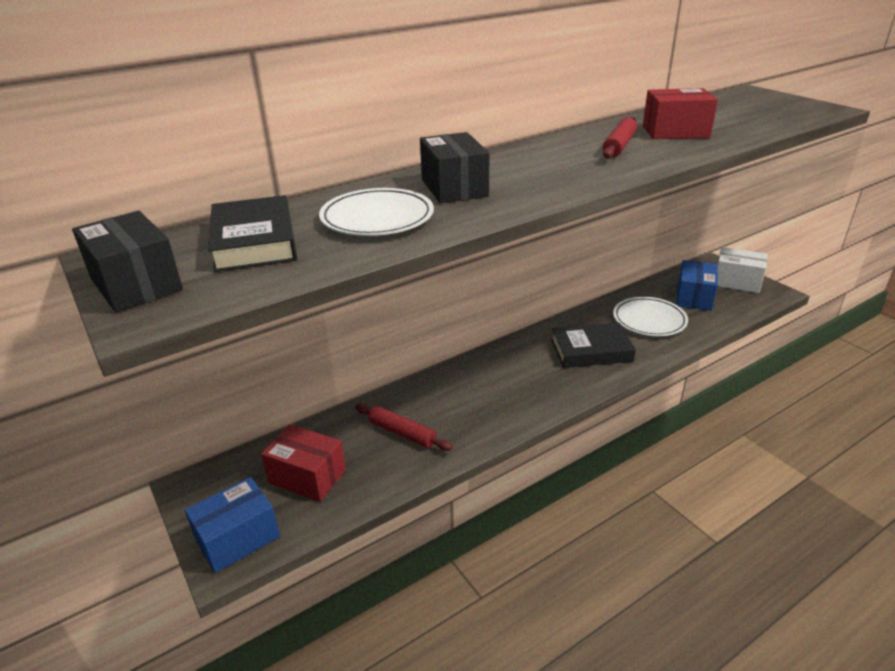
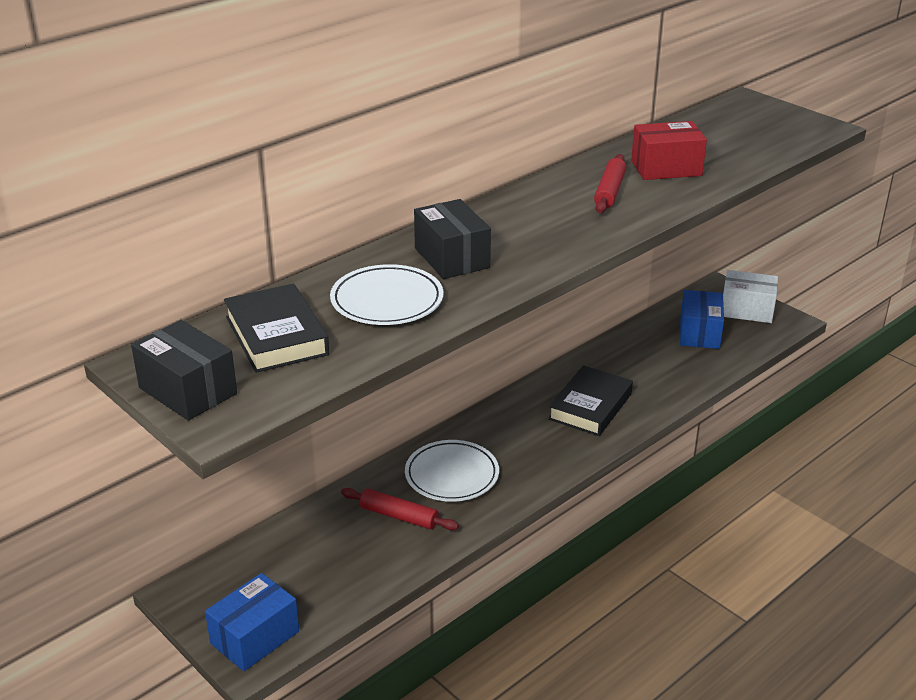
camera: 10 degrees left, 0 degrees up
red box [261,424,346,502] -> none
black book [551,323,636,368] -> black book turned 45 degrees counterclockwise [548,365,633,436]
white plate [613,297,688,336] -> white plate moved to [405,440,499,502]

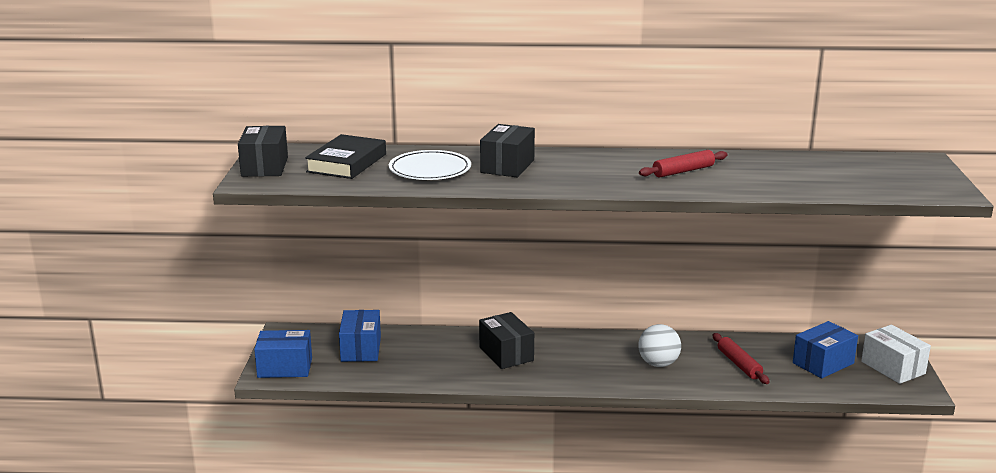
camera: 45 degrees right, 10 degrees down
red rolling pin [341,488,459,530] -> red rolling pin moved to [712,333,770,384]
white plate [405,440,499,502] -> black box [479,312,534,369]
black book [548,365,633,436] -> white ball [638,324,681,367]
red box [631,121,707,180] -> none
none -> blue box [339,310,381,362]

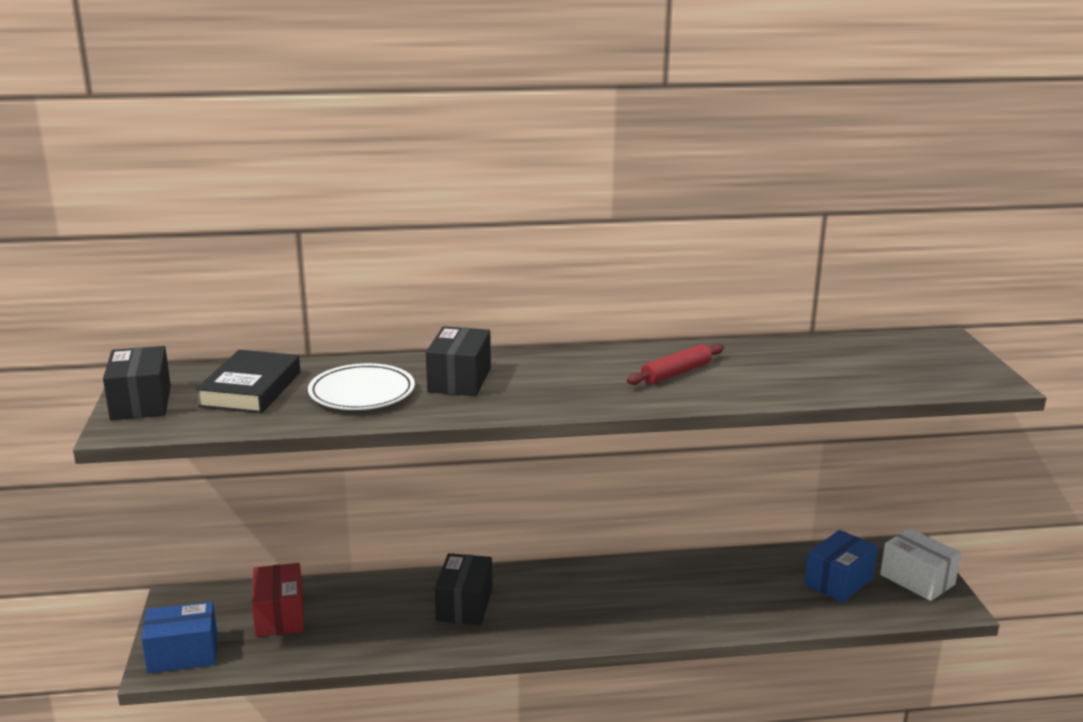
camera: 10 degrees left, 0 degrees up
blue box [339,310,381,362] -> red box [252,563,304,637]
black box [479,312,534,369] -> black box turned 45 degrees clockwise [435,553,492,625]
white ball [638,324,681,367] -> none
red rolling pin [712,333,770,384] -> none

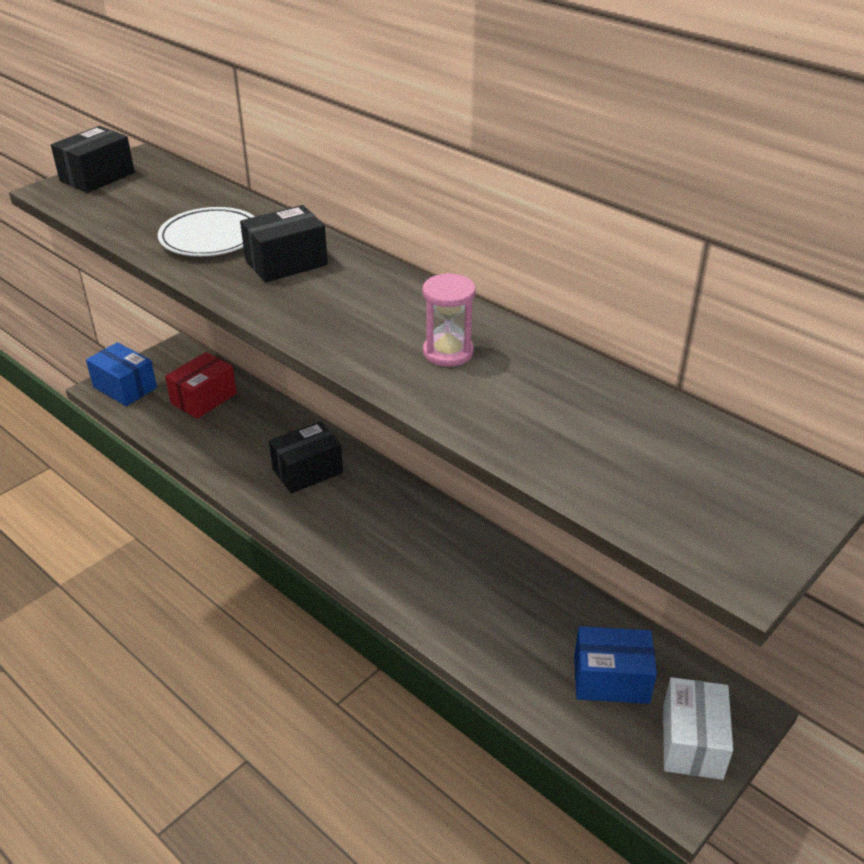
camera: 50 degrees right, 15 degrees up
black book [196,350,300,413] -> none
red rolling pin [627,344,724,385] -> pink hourglass [422,273,476,367]

